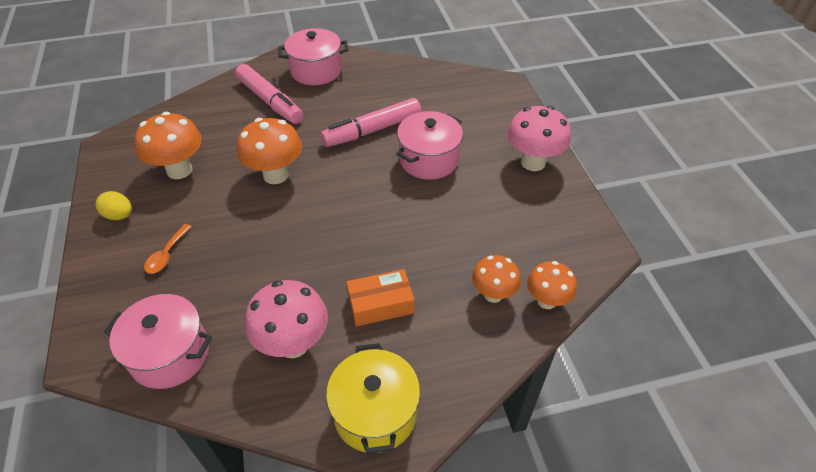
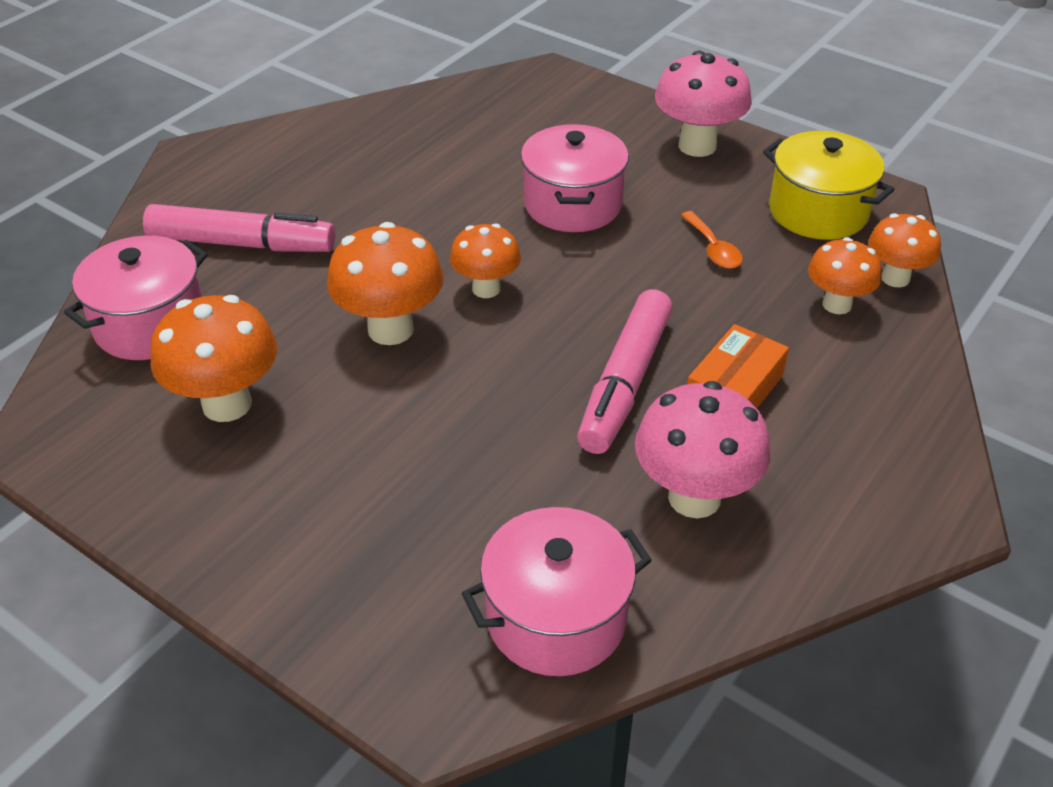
camera: 40 degrees left, 5 degrees down
yellow egg [96,191,132,220] -> none
orange spoon [144,224,192,274] -> orange spoon moved to [681,211,743,269]
pink pot [278,28,348,85] -> pink pot moved to [64,236,208,360]
pink marker [321,98,421,147] -> pink marker moved to [577,289,673,454]
yellow pot [326,343,420,454] -> yellow pot moved to [763,131,894,240]
none -> orange mushroom [450,223,521,298]

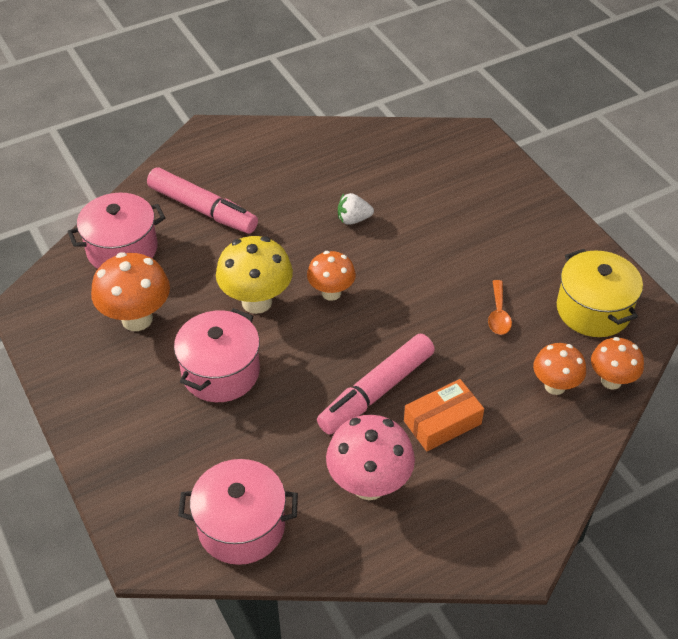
camera: 25 degrees right, 5 degrees up
orange mushroom [327,222,444,345] -> yellow mushroom [216,236,293,314]
pink pot [521,124,629,232] -> pink pot moved to [174,308,260,402]
pink mushroom [655,51,752,157] -> none
none -> white strawberry [338,193,374,225]

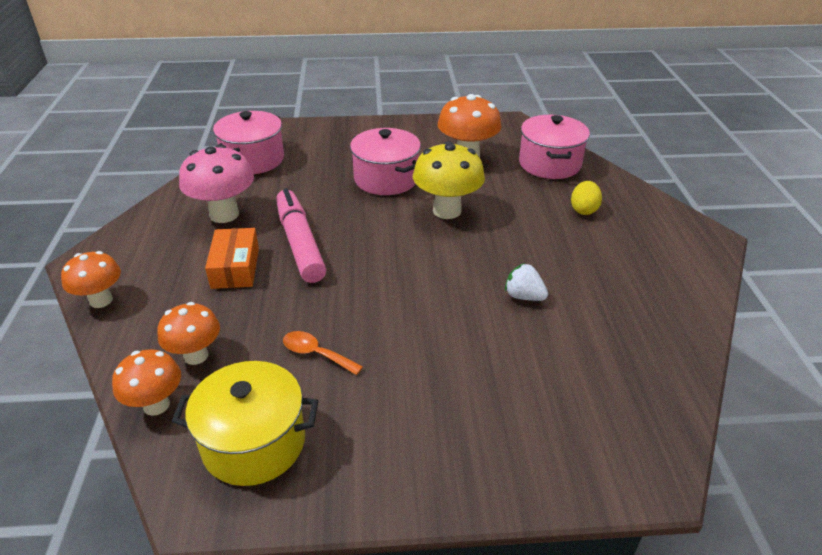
camera: 115 degrees right, 10 degrees down
pink marker [147,167,258,234] -> yellow egg [571,181,602,215]
orange mushroom [307,251,356,301] -> orange mushroom moved to [61,251,121,308]
white strawberry [338,193,374,225] -> white strawberry turned 75 degrees counterclockwise [505,263,548,301]

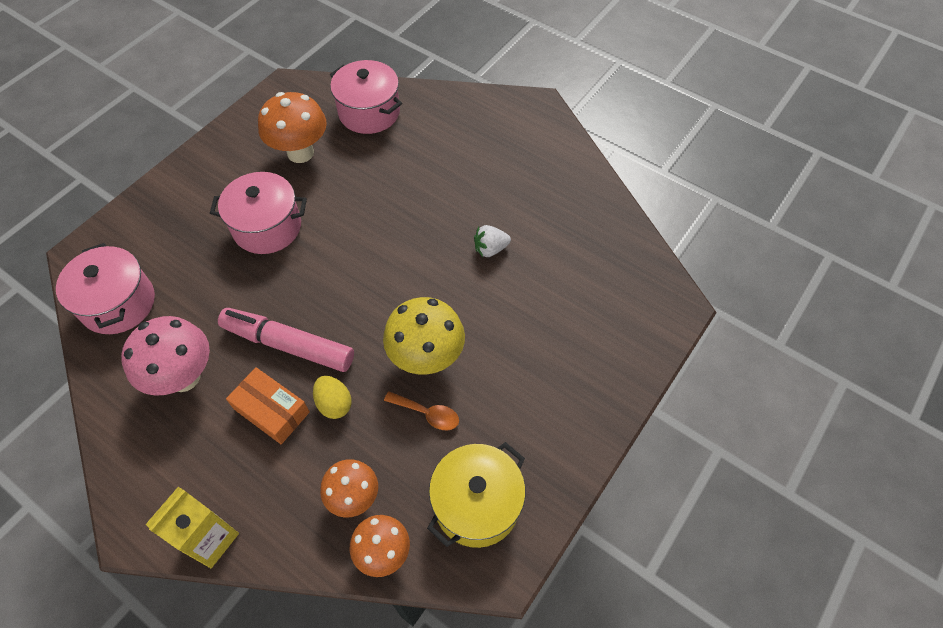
camera: 50 degrees left, 20 degrees up
orange mushroom [61,251,121,308] -> yellow carton [145,487,239,568]
orange spoon [283,331,363,375] -> orange spoon turned 135 degrees counterclockwise [384,391,459,431]
yellow mushroom [413,141,485,219] -> yellow mushroom moved to [383,297,465,375]
yellow egg [571,181,602,215] -> yellow egg moved to [313,376,352,419]

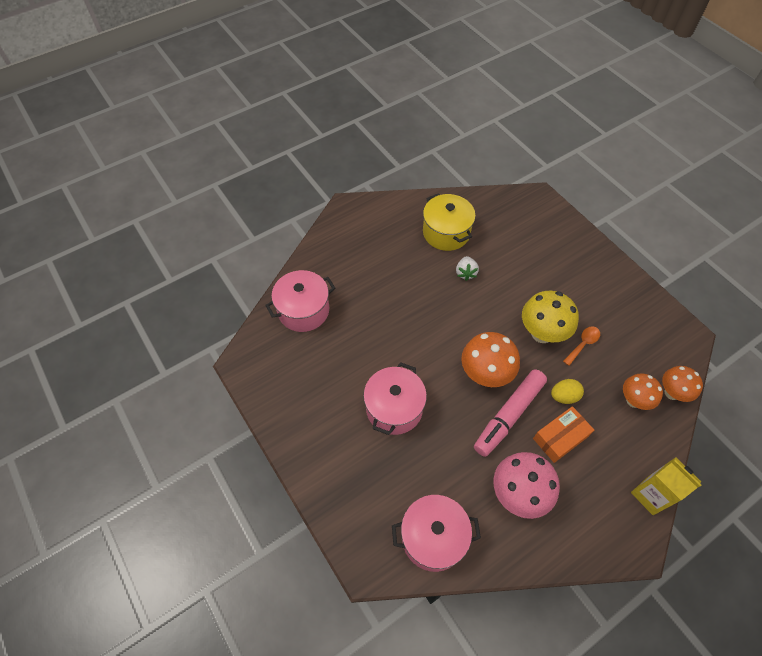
camera: 70 degrees left, 0 degrees up
orange mushroom [258,92,327,163] -> orange mushroom moved to [461,332,520,387]
yellow pot [427,442,526,548] -> yellow pot moved to [423,193,476,251]

